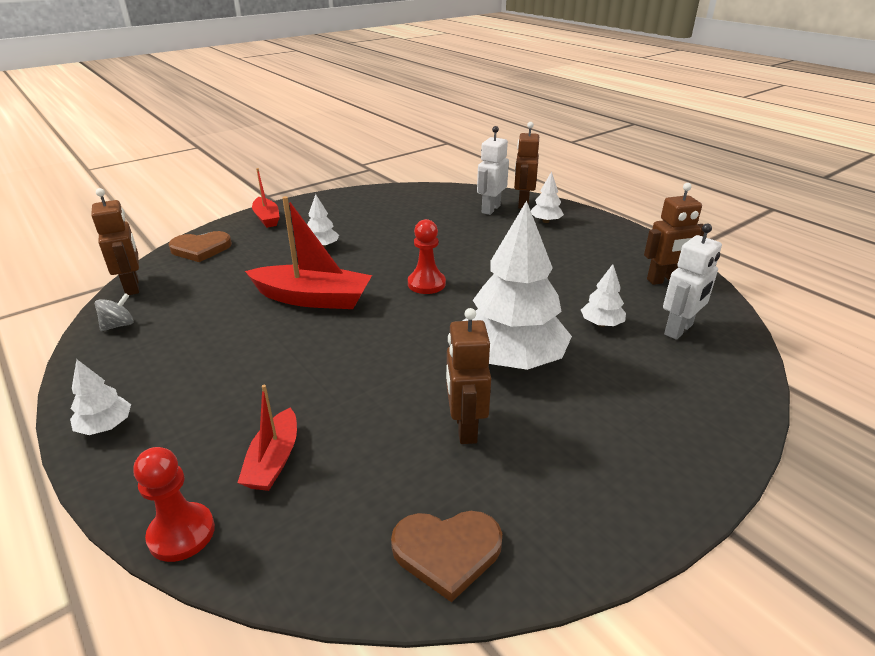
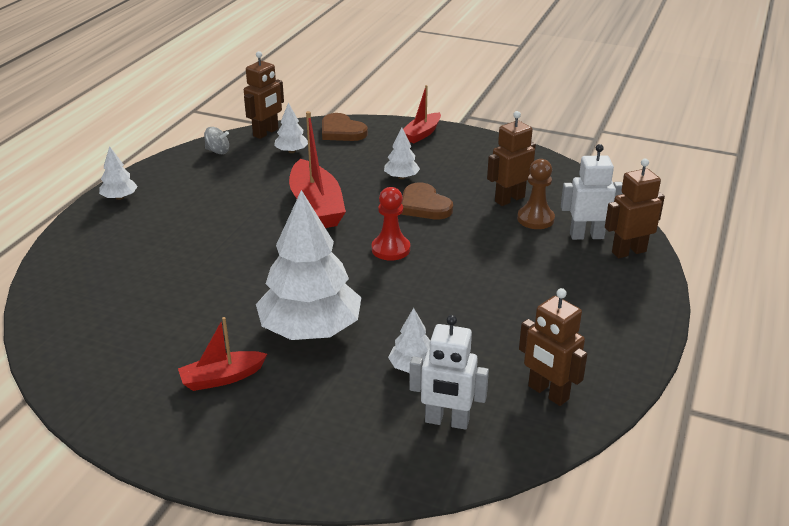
camera: 60 degrees right, 0 degrees up
red pawn [133,447,215,562] -> none
red boat [238,385,297,491] -> red boat moved to [178,317,267,391]
brown heart [391,511,502,602] -> brown heart moved to [401,183,453,219]
brown robot [446,308,491,444] -> brown robot moved to [487,111,536,206]
white tree [531,172,564,223] -> white tree moved to [274,103,308,153]
none -> brown pawn [517,159,555,229]

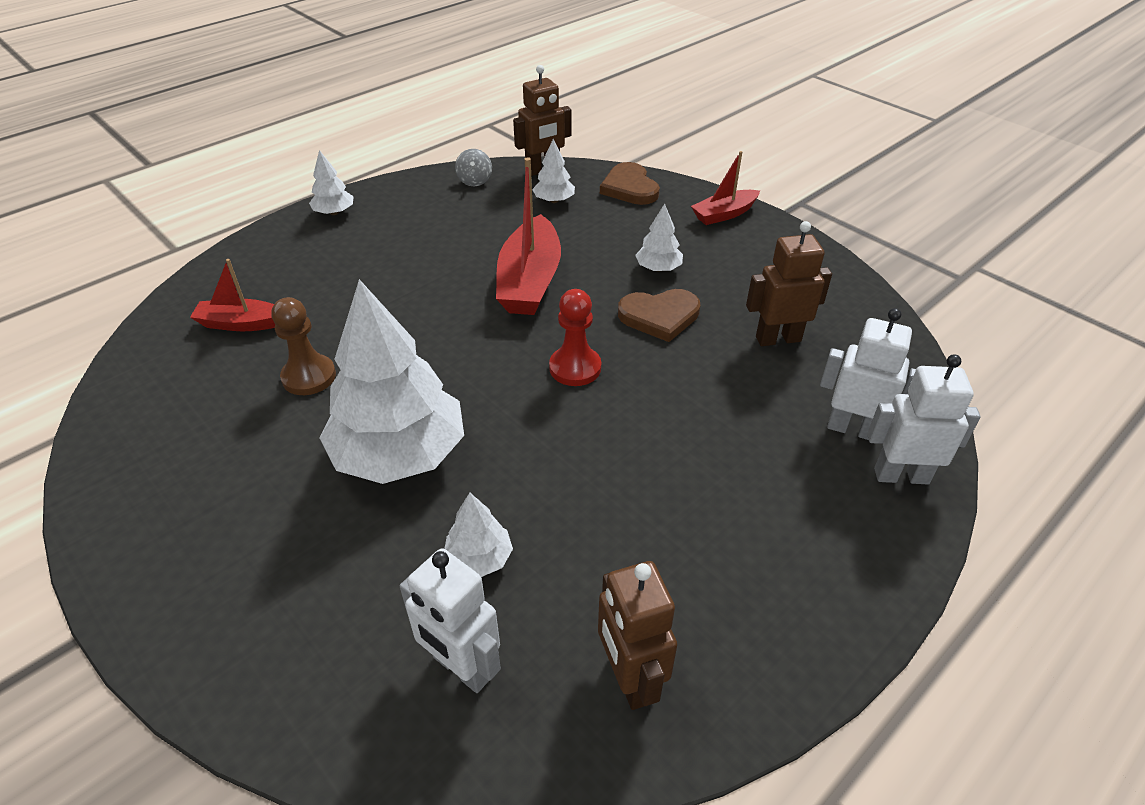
camera: 25 degrees right, 10 degrees up
red boat [178,317,267,391] -> red boat moved to [190,259,275,331]
grey spinning top [204,127,229,154] -> grey spinning top turned 45 degrees clockwise [455,149,492,186]
brown heart [401,183,453,219] -> brown heart turned 90 degrees counterclockwise [618,289,700,342]
brown pawn [517,159,555,229] -> brown pawn moved to [271,297,336,395]
brown robot [605,159,665,258] -> white robot [867,354,981,484]

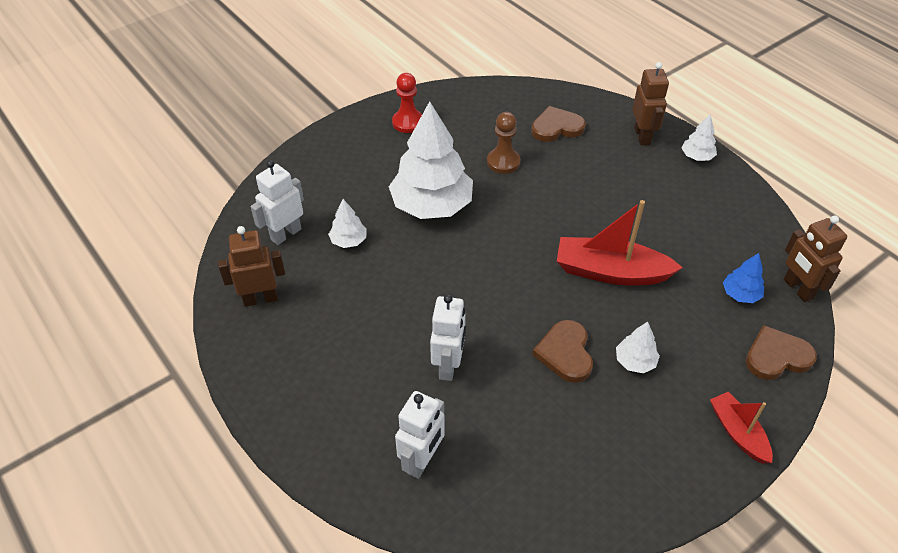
camera: 95 degrees right, 5 degrees up
red boat [190,259,275,331] -> brown heart [531,106,586,142]
grey spinning top [455,149,492,186] -> none
white tree [532,139,575,203] -> blue tree [723,253,764,303]
red pawn [549,289,601,386] -> red pawn moved to [392,73,422,133]
brown robot [746,221,832,346] -> brown robot moved to [632,62,669,145]
white robot [867,354,981,484] -> white robot moved to [430,294,466,381]

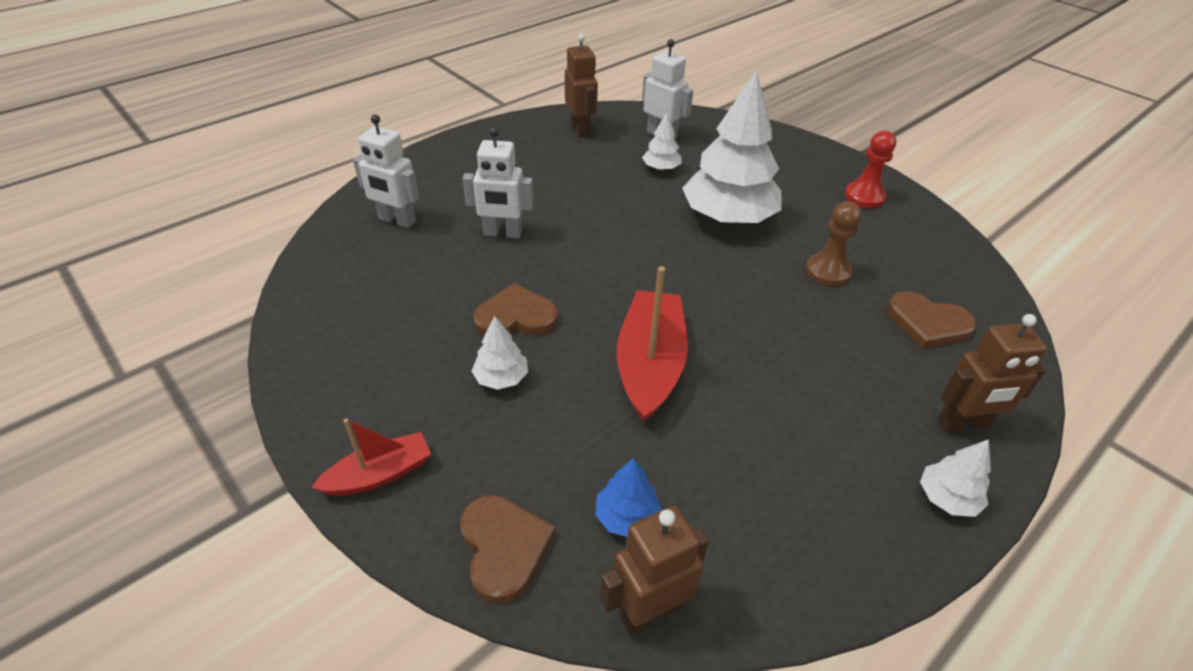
camera: 85 degrees right, 5 degrees down
brown heart [531,106,586,142] -> brown heart turned 135 degrees clockwise [887,291,976,349]

